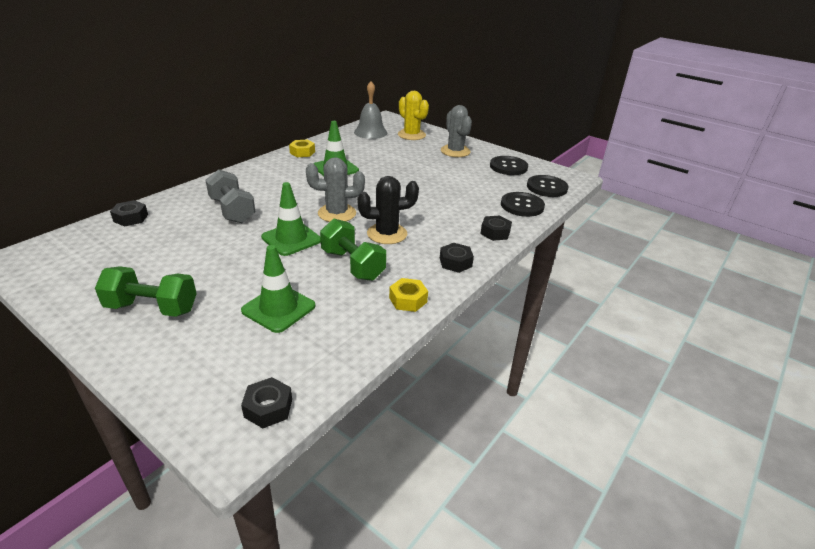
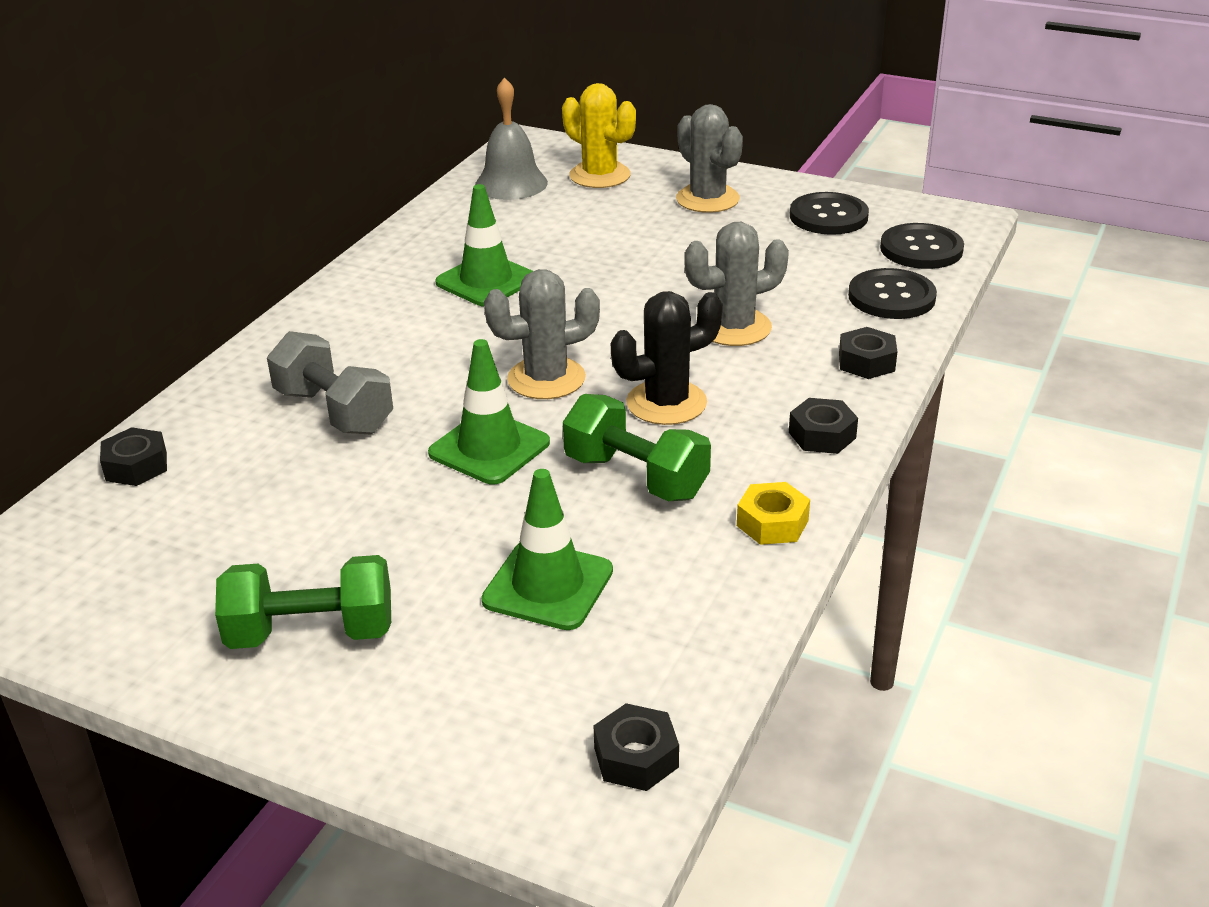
camera: 10 degrees left, 0 degrees up
yellow nut [289,140,315,157] -> none
none -> grey cactus [684,222,789,346]

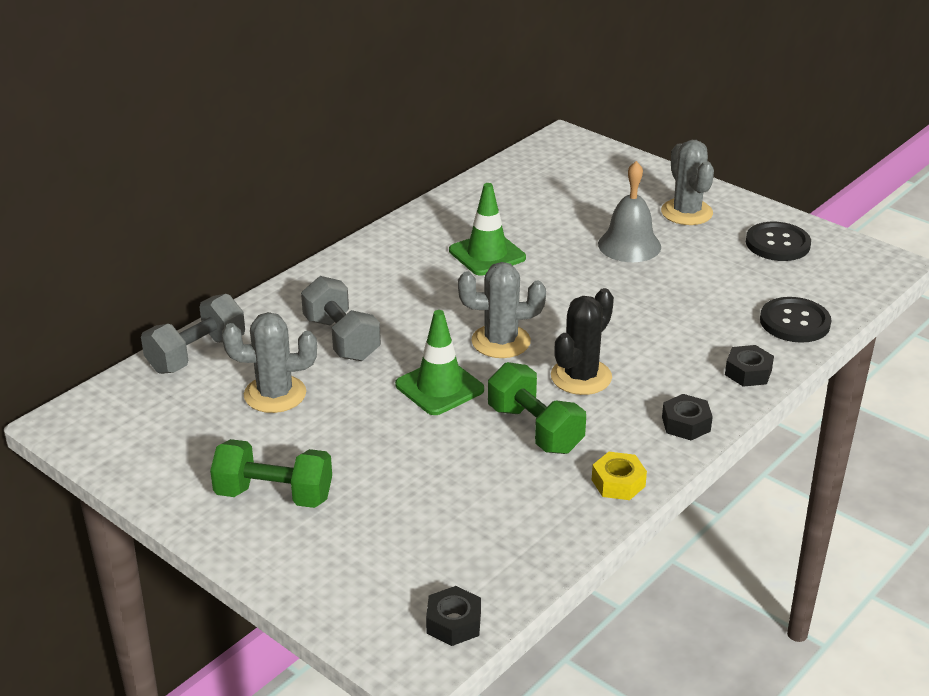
camera: 15 degrees right, 0 degrees up
black nut [100,427,167,486] -> grey dumbbell [141,294,245,374]
grey bell [475,77,548,200] -> grey bell moved to [598,161,661,262]
green traffic cone [481,469,613,630] -> none
yellow cactus [562,83,636,188] -> none
black cactus [611,291,723,425] -> black cactus turned 45 degrees counterclockwise [551,288,614,395]
grey cactus [684,222,789,346] -> grey cactus moved to [222,312,317,413]
black button [880,223,964,269] -> none

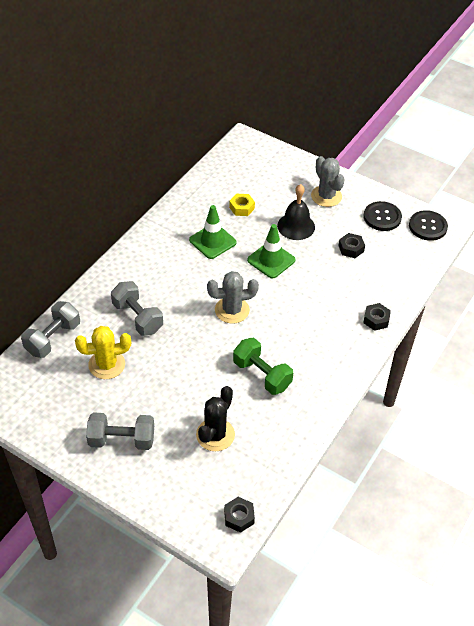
camera: 10 degrees left, 15 degrees up
green dumbbell [210,439,332,508] -> grey dumbbell [86,412,154,450]
grey cactus [222,312,317,413] -> yellow cactus [75,326,131,379]
green traffic cone [395,310,484,415] -> green traffic cone moved to [247,224,295,279]
black cactus [551,288,614,395] -> black cactus moved to [196,386,235,451]
yellow nut [592,452,647,500] -> yellow nut moved to [229,194,255,216]
grey bell [598,161,661,262] -> black bell [277,184,315,240]
black nut [662,394,713,440] -> black nut moved to [339,233,365,258]
black button [760,297,831,343] -> black button moved to [409,210,448,241]

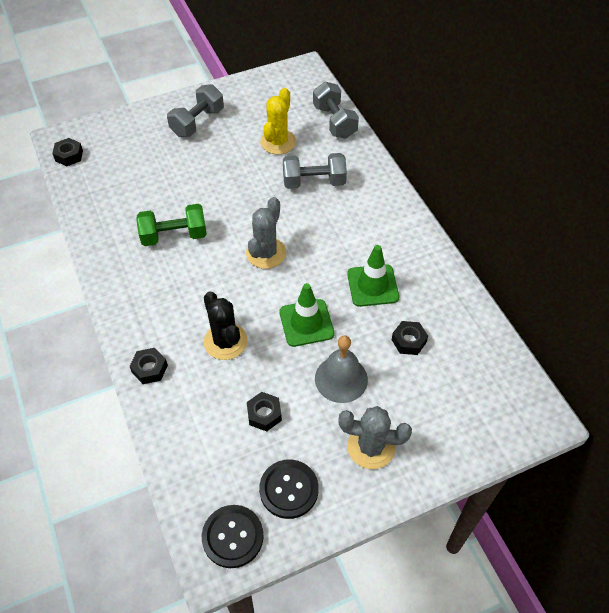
camera: 125 degrees right, 5 degrees up
black cactus [196,386,235,451] -> black cactus moved to [204,292,248,360]
yellow nut [229,194,255,216] -> black nut [392,321,428,355]
black bell [277,184,315,240] -> grey bell [315,335,368,403]

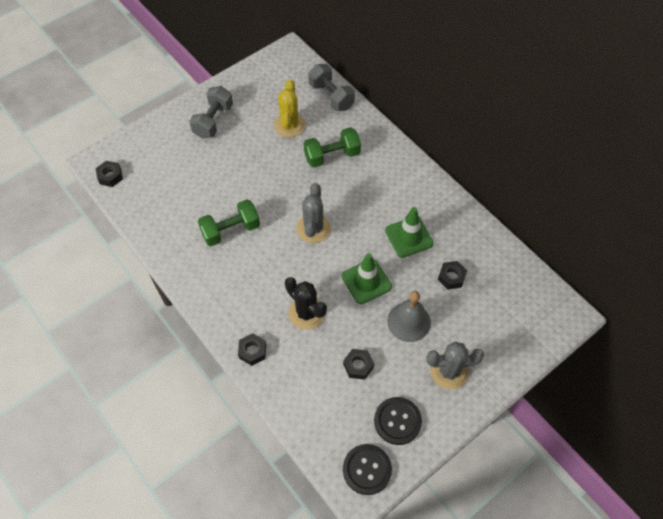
camera: 15 degrees left, 5 degrees up
grey dumbbell [283,153,347,189] -> green dumbbell [304,127,361,168]

